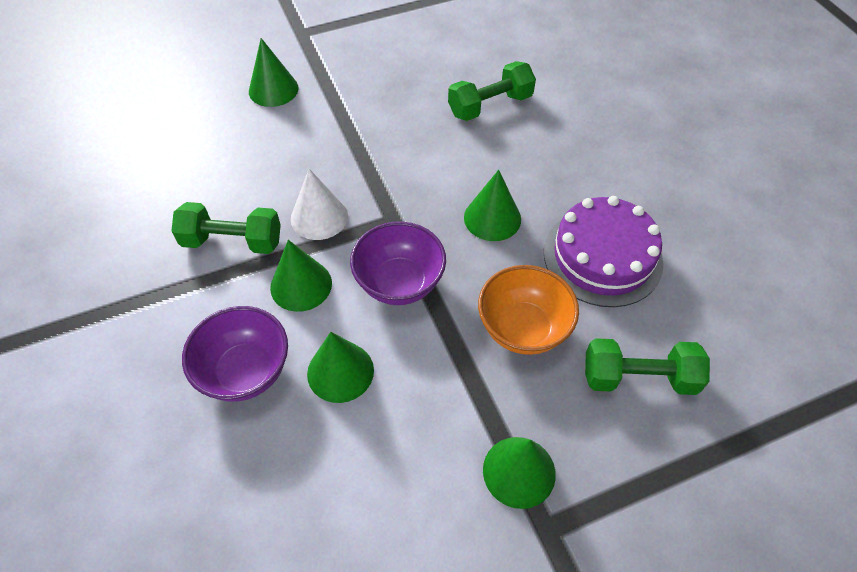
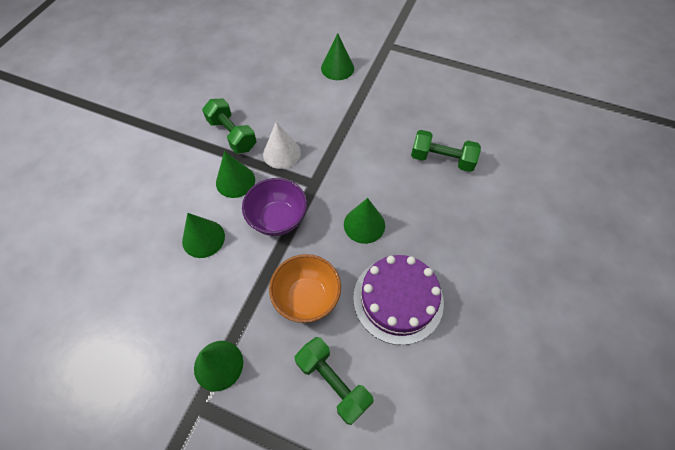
camera: 45 degrees right, 5 degrees up
purple bowl [182,306,288,402] -> none

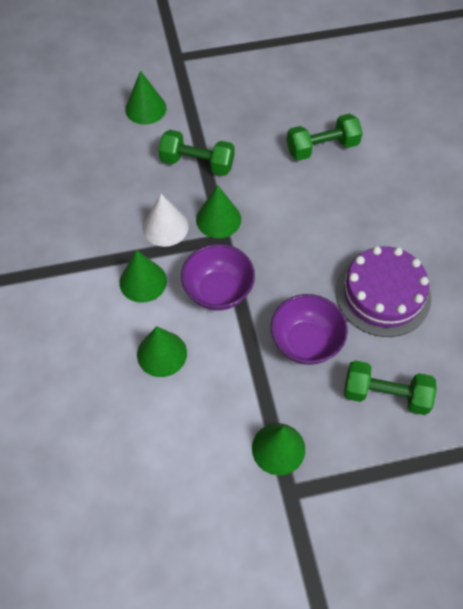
camera: 35 degrees left, 0 degrees up
green dumbbell [202,99,256,153] -> green dumbbell moved to [158,130,234,176]
orange bowl [269,254,341,323] -> purple bowl [271,294,348,365]
green cone [344,198,385,244] -> green cone moved to [196,185,241,238]

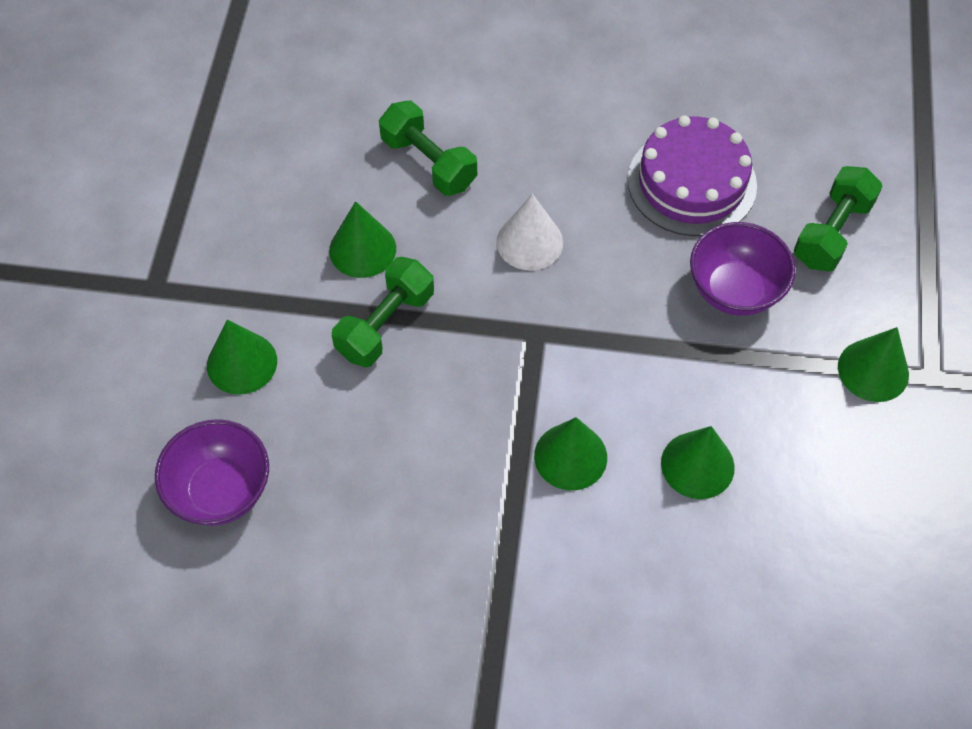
camera: 70 degrees left, 0 degrees up
white cone [143,194,188,247] -> white cone moved to [496,194,563,270]
purple bowl [181,244,255,311] -> purple bowl moved to [155,419,269,526]
green cone [196,185,241,238] -> green cone moved to [329,201,396,278]
green dumbbell [287,113,363,161] -> green dumbbell turned 45 degrees counterclockwise [379,101,477,196]

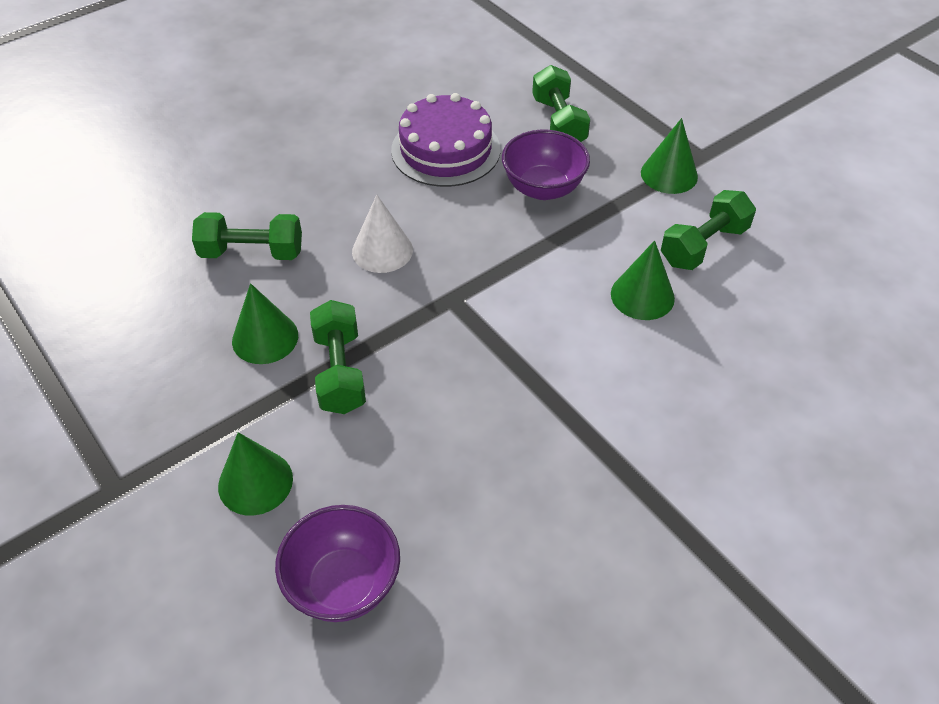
camera: 45 degrees left, 10 degrees down
green cone [534,417,607,491] -> none
none -> green dumbbell [661,190,756,270]

